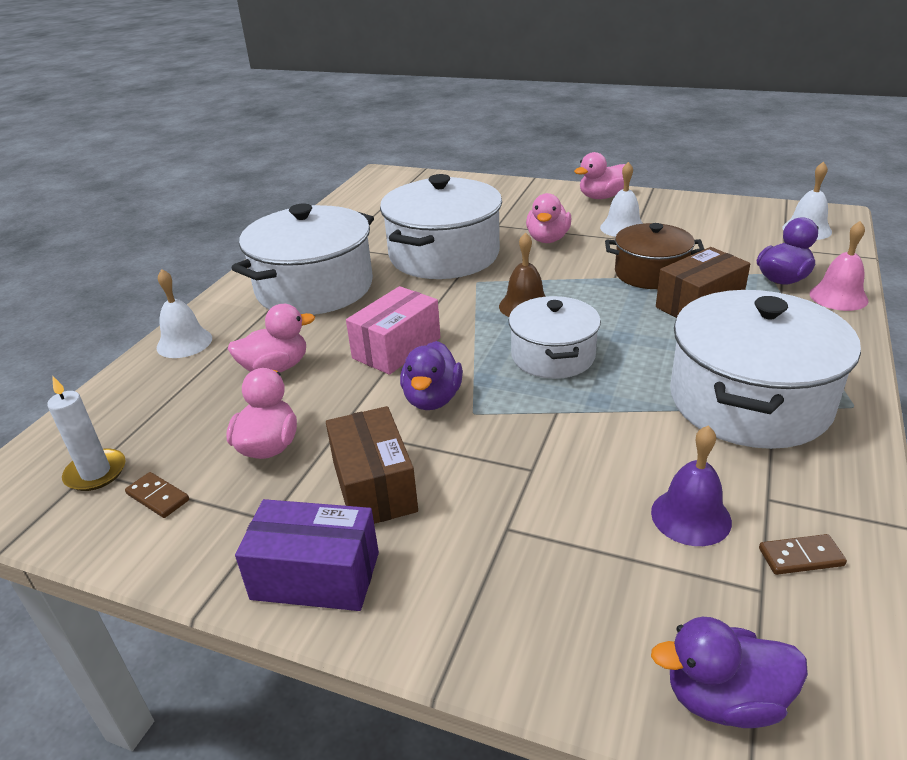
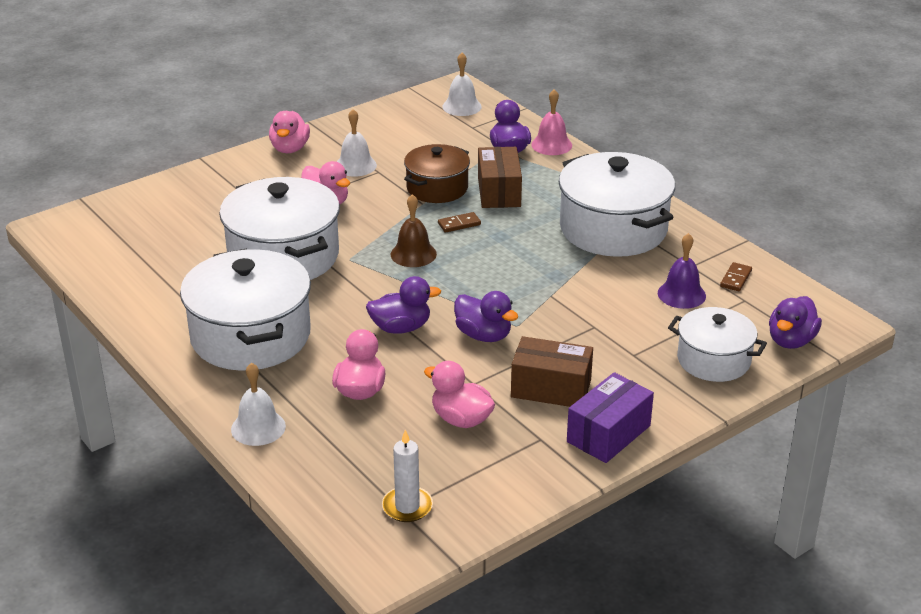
camera: 60 degrees left, 0 degrees up
brown domino [125,472,189,518] -> brown domino moved to [438,212,481,233]
pink box [346,286,440,375] -> purple duck [366,276,441,334]
white pot [509,296,601,379] -> white pot moved to [668,307,767,382]

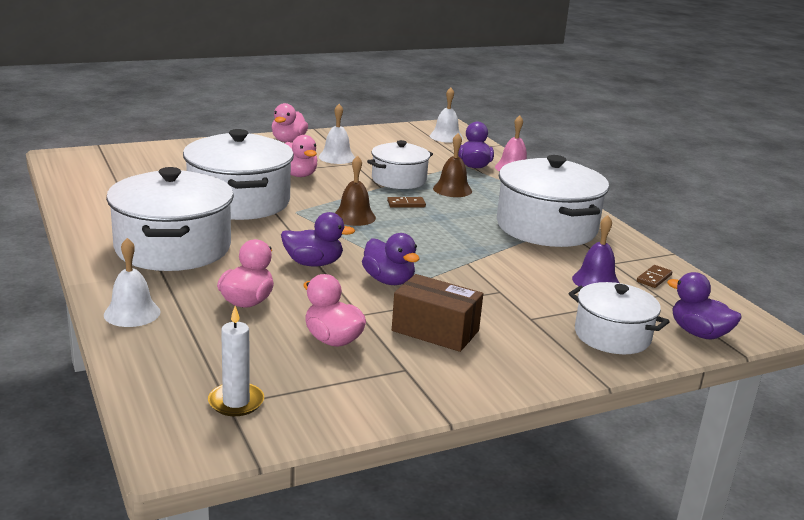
camera: 10 degrees right, 10 degrees down
brown pot [404,144,470,203] -> white pot [367,140,433,189]
brown box [478,147,522,208] -> brown bell [433,133,472,197]
purple box [567,372,654,463] -> none
purple duck [769,296,822,349] -> purple duck turned 90 degrees clockwise [667,272,742,339]

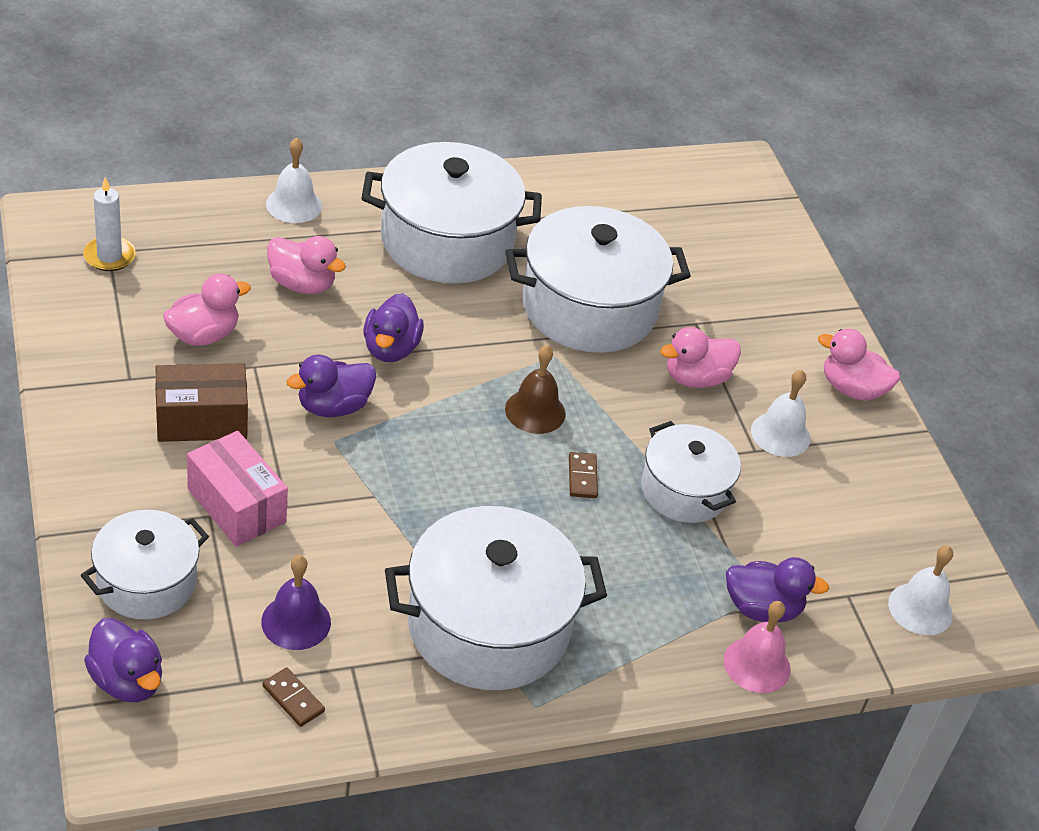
camera: 95 degrees right, 20 degrees up
brown box [392,274,483,352] -> brown box turned 45 degrees clockwise [155,363,248,442]
brown bell [433,133,472,197] -> none
purple duck [667,272,742,339] -> purple duck turned 90 degrees clockwise [84,618,162,702]
none -> pink box [187,431,288,547]

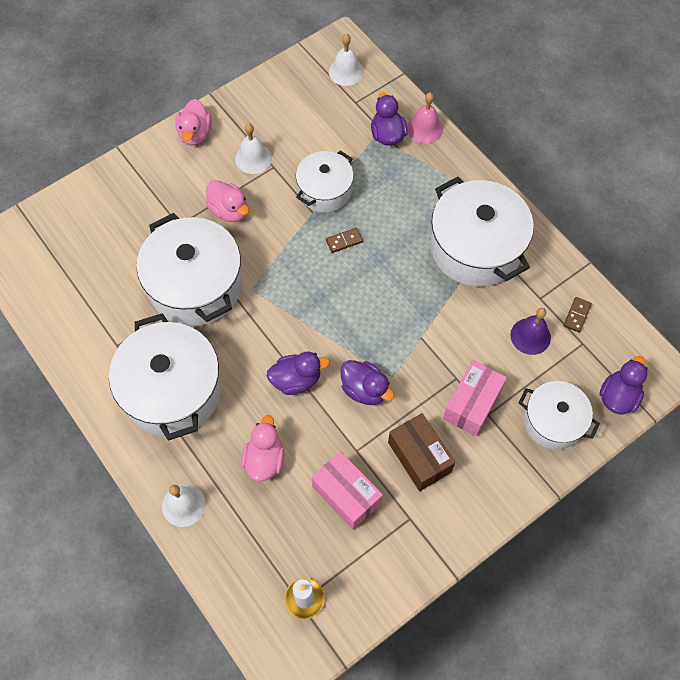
camera: 105 degrees left, 20 degrees up
pink duck [163,274,251,346] -> pink box [311,451,383,530]
brown bell [505,345,566,434] -> none

